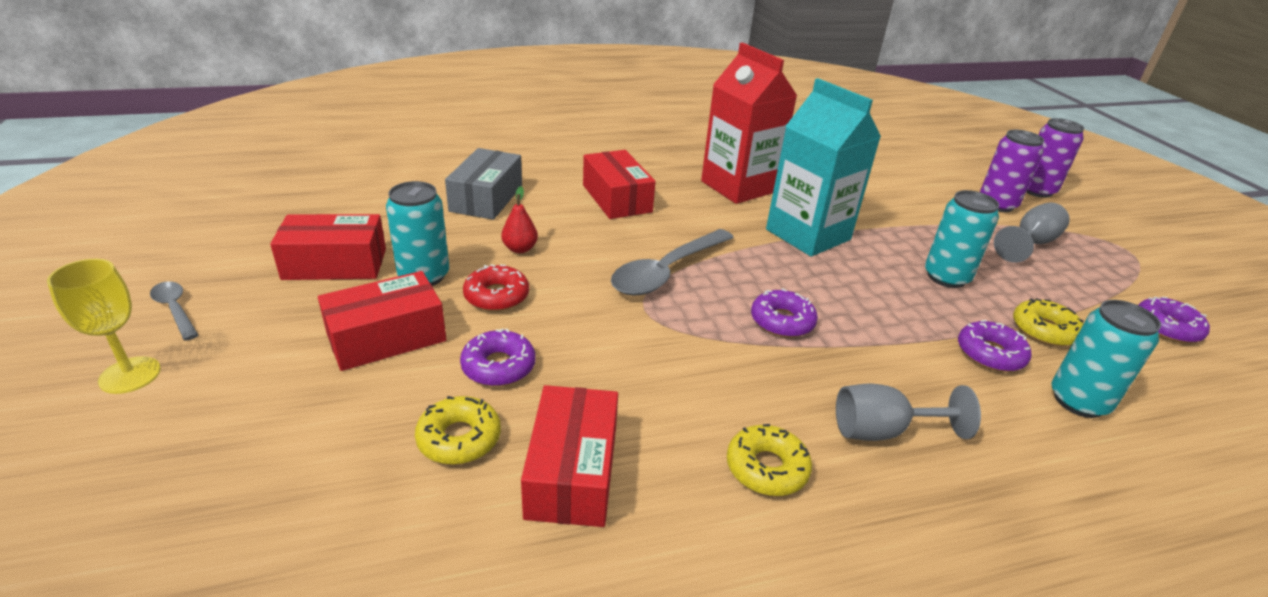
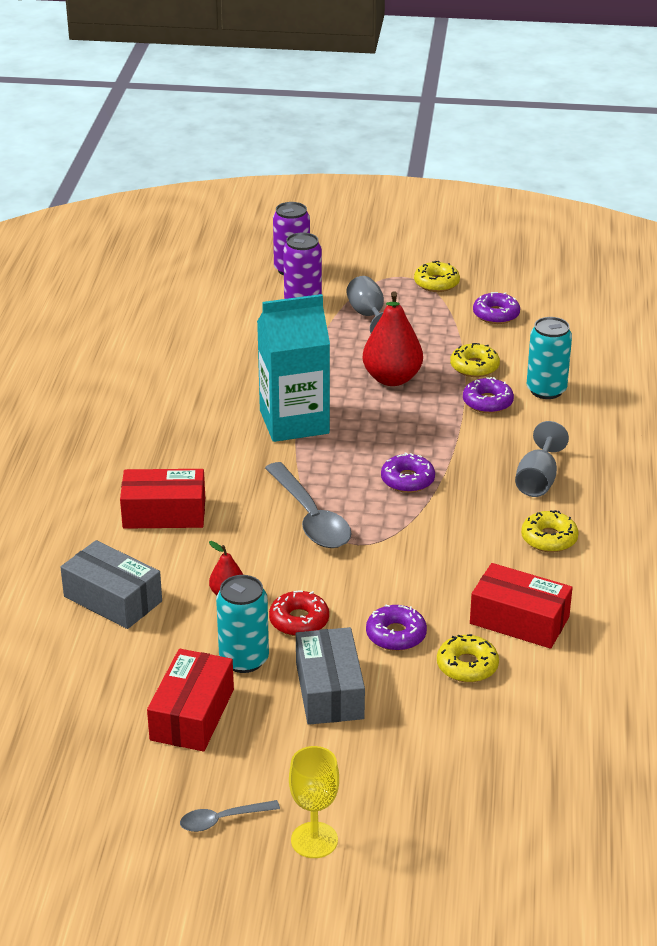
camera: 65 degrees left, 0 degrees up
red box [318,271,446,371] -> grey box [296,627,365,725]
red carton [701,42,797,204] -> none
turquoise can [925,190,999,288] -> red pear [363,291,423,386]
none -> yellow donut [414,261,460,292]

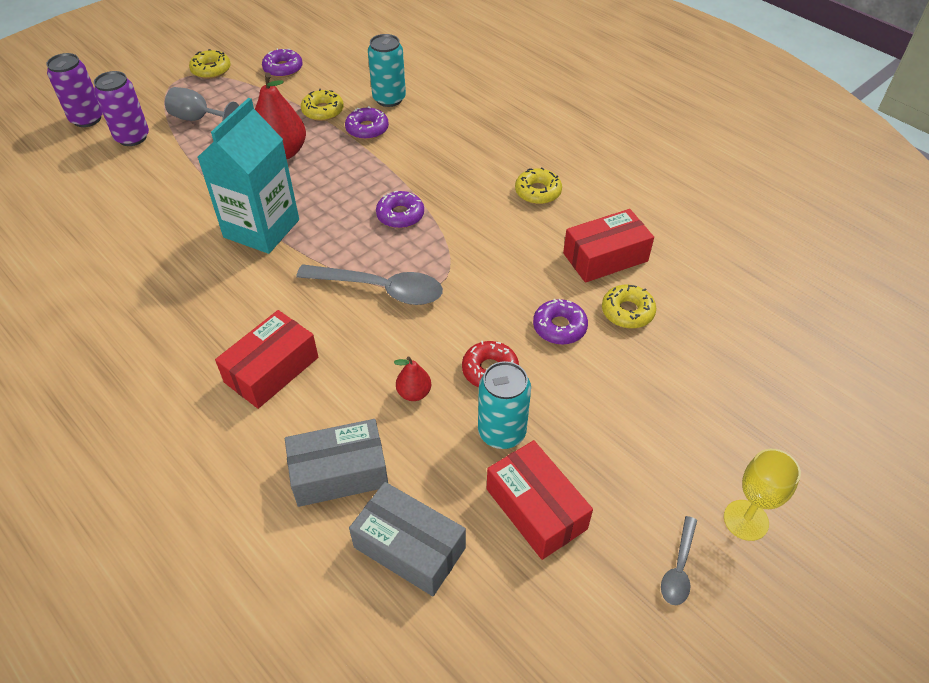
camera: 50 degrees left, 15 degrees up
grey box [296,627,365,725] -> grey box moved to [349,482,466,596]
grey goblet [515,421,569,497] -> none

